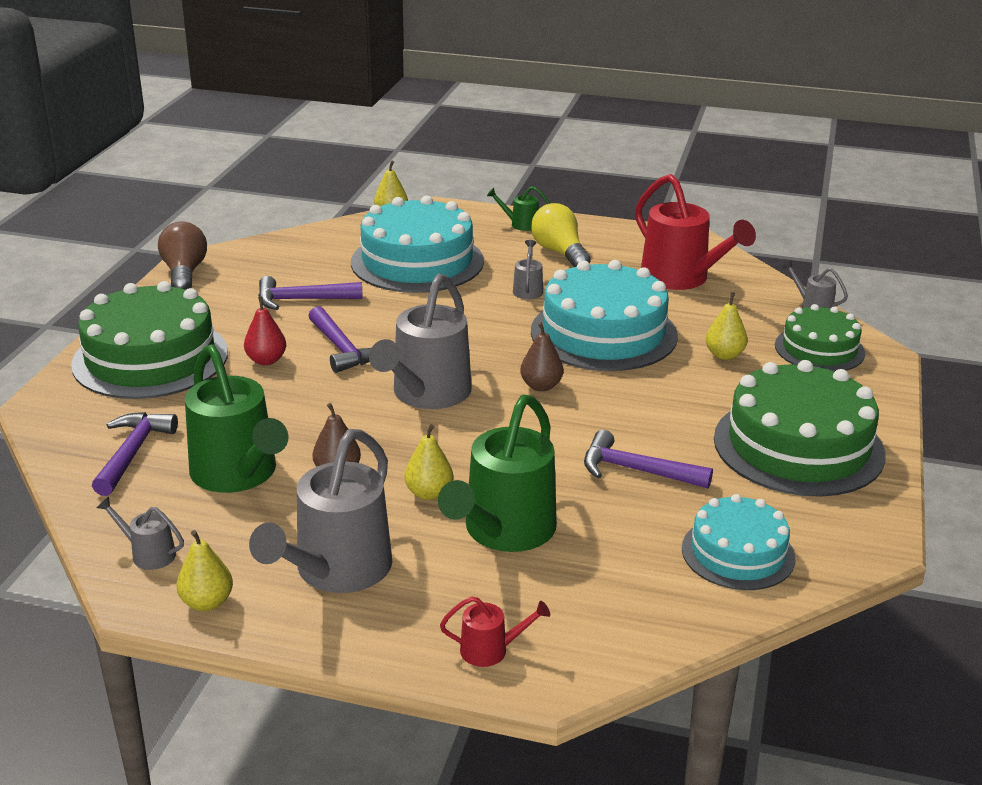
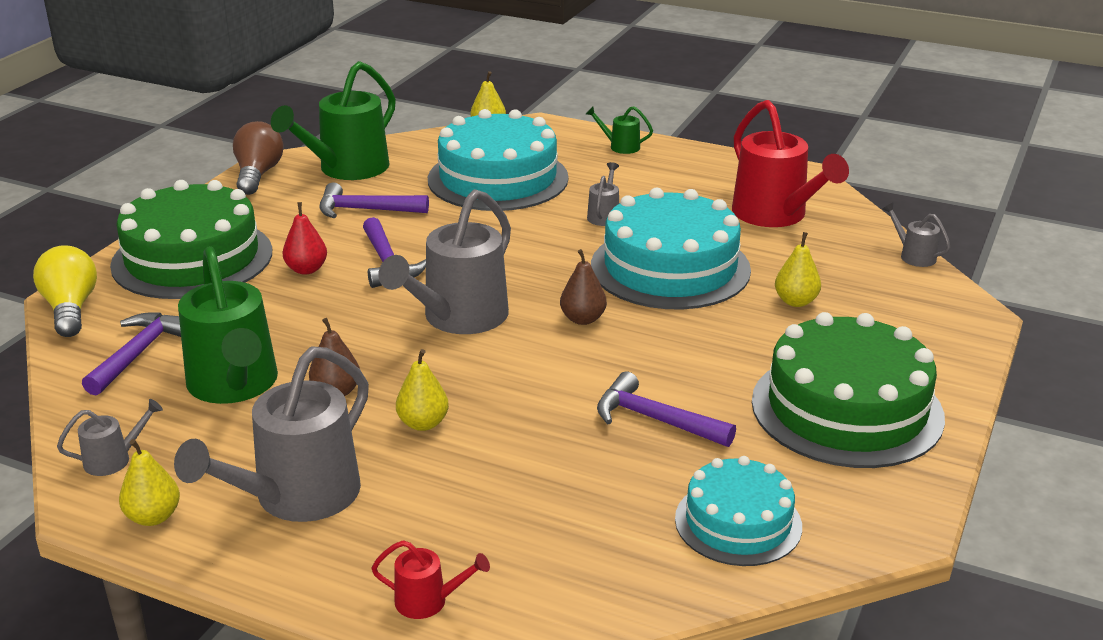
camera: 10 degrees right, 0 degrees up
grey watering can [97,497,184,570] -> grey watering can turned 120 degrees clockwise [57,399,163,476]
green watering can [438,395,557,552] -> green watering can moved to [271,61,396,180]
yellow light bulb [531,203,591,267] -> yellow light bulb moved to [33,245,97,337]
green cake [775,304,865,372] -> none

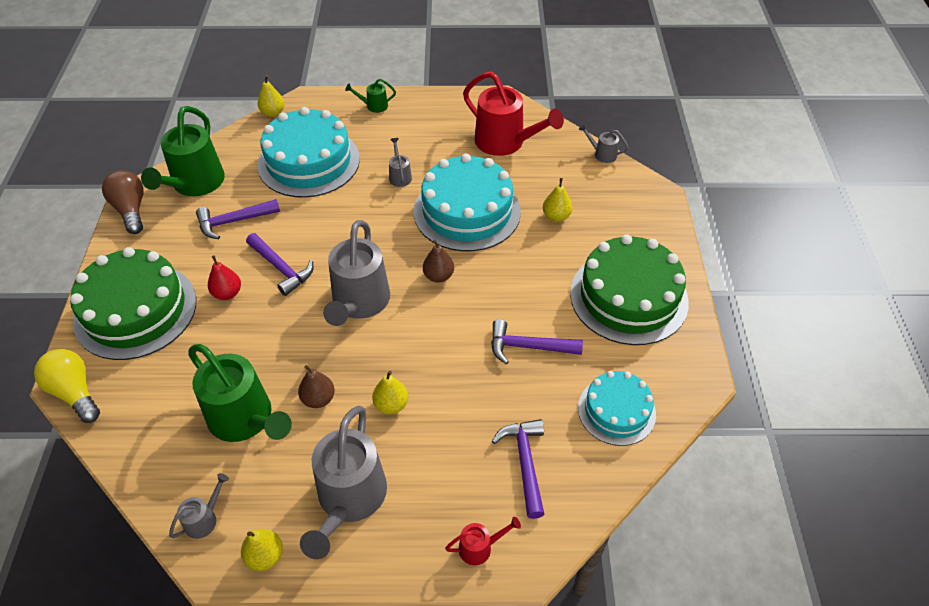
camera: 25 degrees left, 20 degrees up
purple hammer [82,312,181,396] -> purple hammer moved to [492,419,544,519]

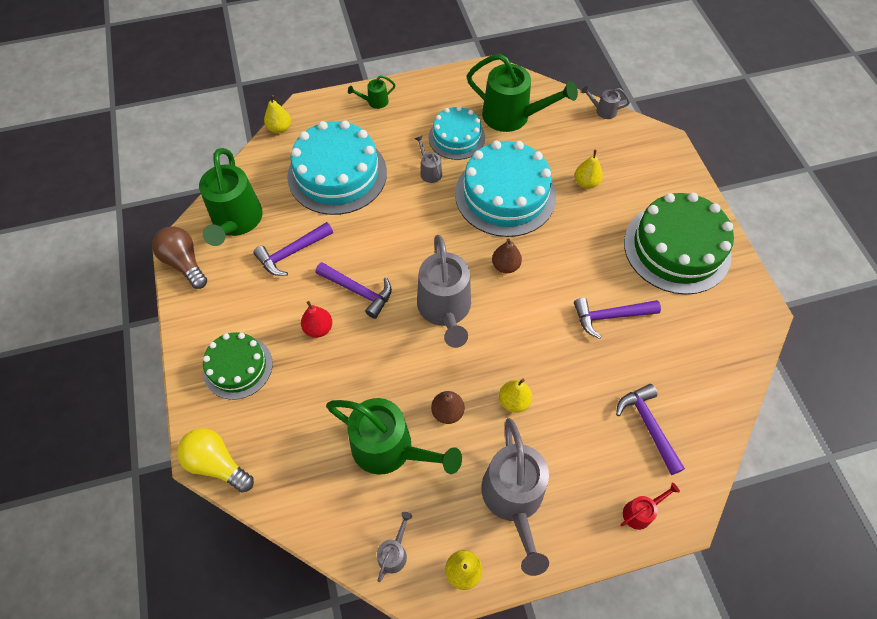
camera: 15 degrees left, 10 degrees up
green cake [70,247,196,360] -> green cake [203,332,273,400], size x0.59
red watering can [463,72,564,156] -> green watering can [467,54,578,132]
turquoise cake [578,371,656,446] -> turquoise cake moved to [428,106,485,160]

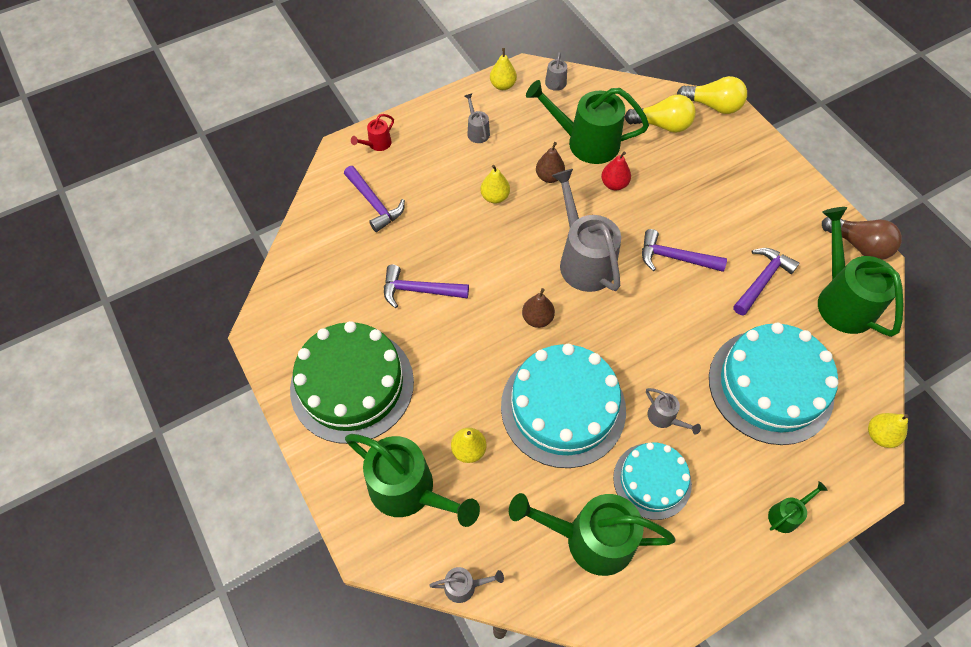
camera: 165 degrees right, 0 degrees up
green cake [203,332,273,400] -> none
red pear [301,301,332,338] -> red pear moved to [601,151,631,190]
grey watering can [481,418,549,576] -> grey watering can [465,93,490,143], size x0.45
purple hammer [574,298,661,339] -> purple hammer turned 150 degrees counterclockwise [384,265,469,308]
none -> green watering can [345,434,480,527]
none -> yellow light bulb [625,95,696,133]

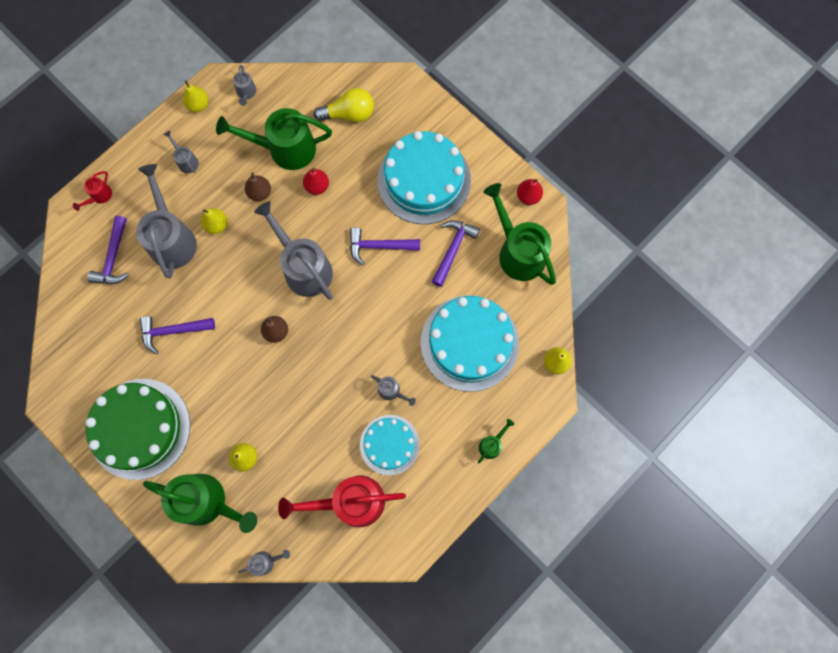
camera: 15 degrees left, 15 degrees up
purple hammer [344,166,405,232] -> purple hammer turned 60 degrees clockwise [87,216,129,284]
turquoise cake [501,344,626,468] -> turquoise cake moved to [377,131,471,224]
green watering can [509,493,676,576] -> red watering can [278,476,406,527]
yellow light bulb [677,76,747,114] -> none
brown light bulb [822,217,902,260] -> red pear [517,179,543,205]
none -> grey watering can [136,164,197,279]

